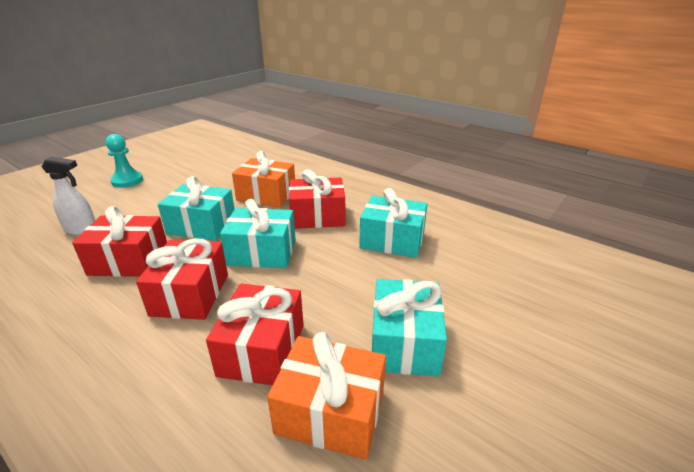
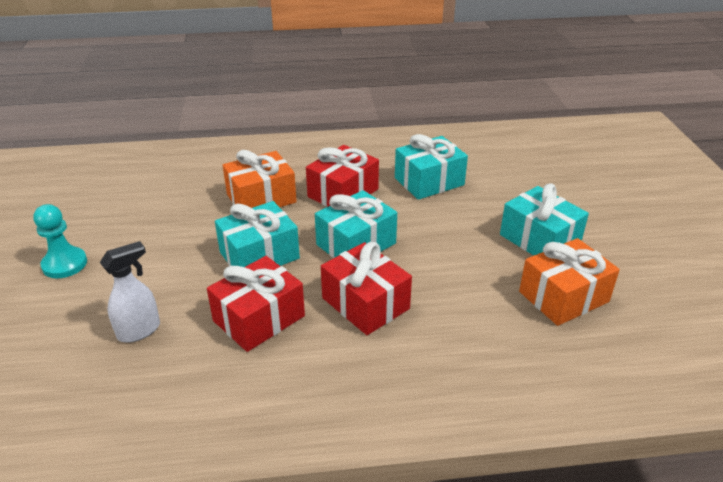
camera: 45 degrees left, 5 degrees up
red gift [206,284,304,385] -> none

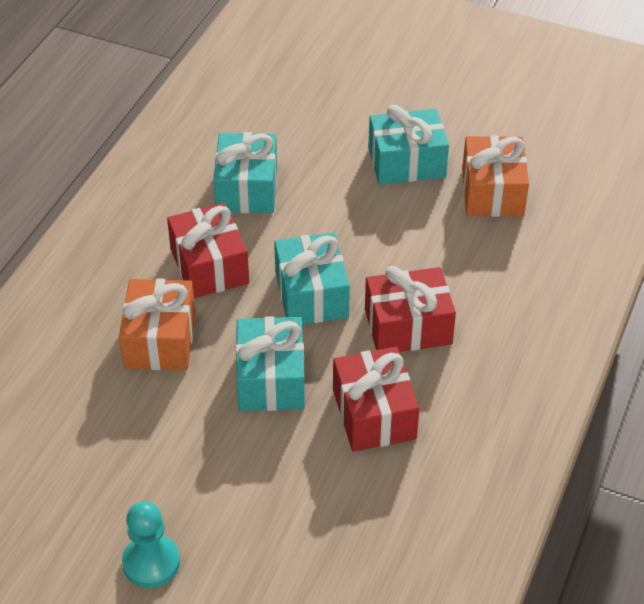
camera: 60 degrees left, 10 degrees up
white spray bottle [100,241,160,343] -> none

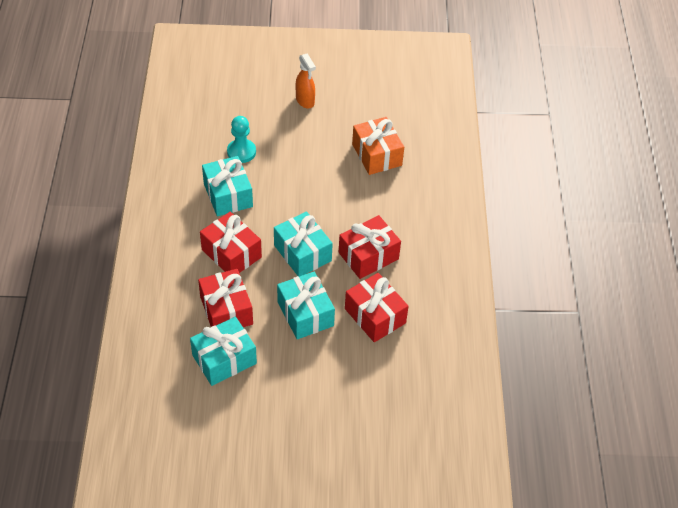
camera: 25 degrees left, 5 degrees up
orange gift [119,278,195,370] -> red gift [198,269,253,327]
turquoise pawn [122,501,180,588] -> turquoise pawn moved to [227,116,256,163]
turquoise gift [368,105,449,185] -> turquoise gift moved to [190,317,257,386]
none -> orange spray bottle [296,53,316,109]

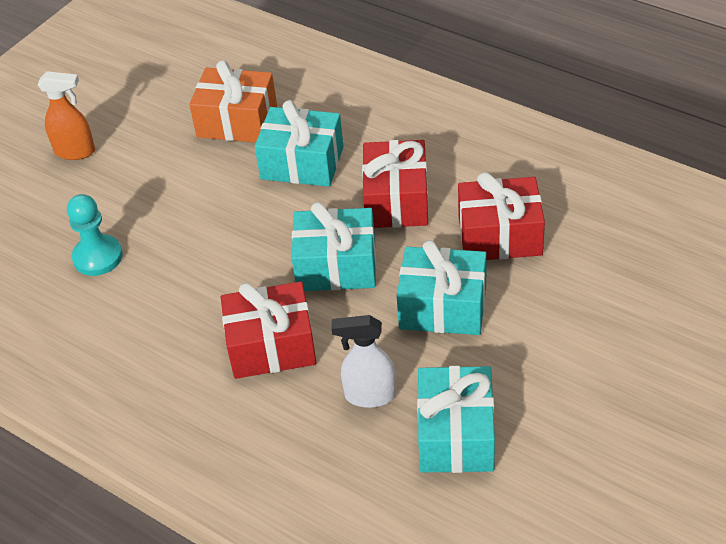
camera: 50 degrees left, 5 degrees down
red gift [198,269,253,327] -> white spray bottle [331,315,396,408]
turquoise gift [202,156,253,216] -> turquoise gift moved to [255,100,344,187]

